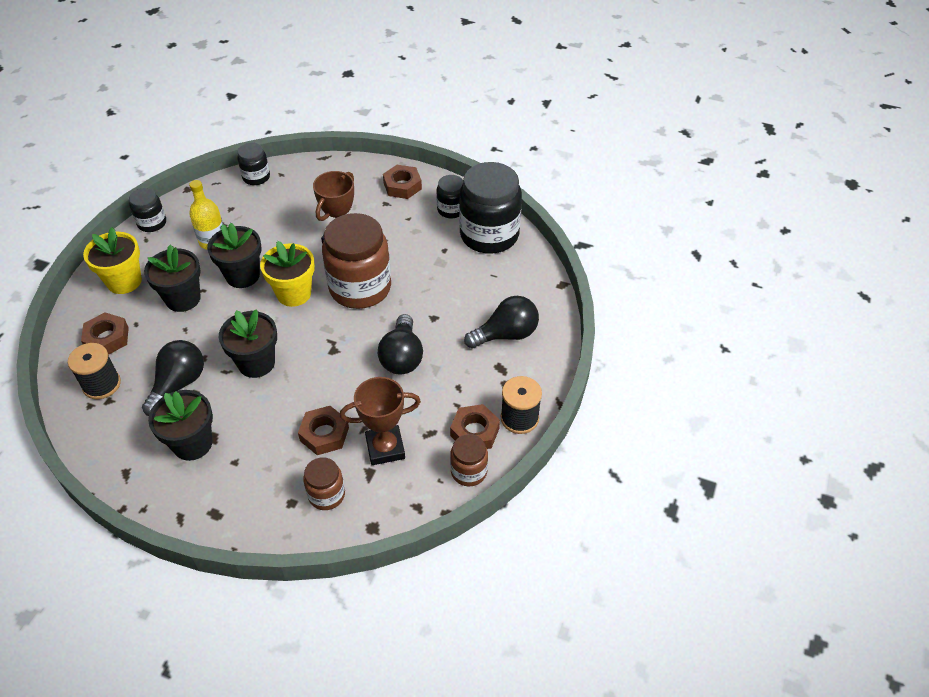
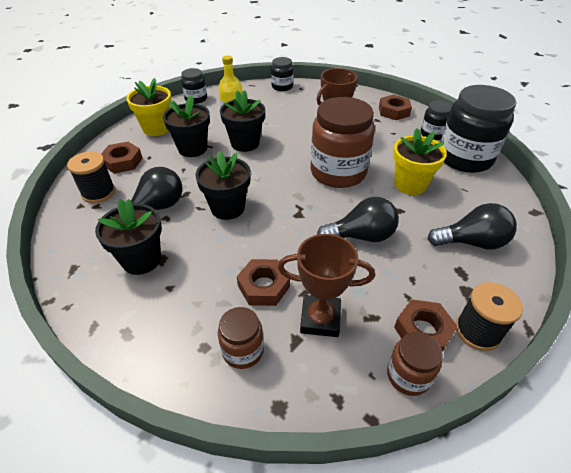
camera: 20 degrees right, 5 degrees down
yellow flower pot [260,241,315,307] -> yellow flower pot moved to [393,128,447,195]
black light bulb [378,314,423,375] -> black light bulb turned 120 degrees counterclockwise [317,197,399,242]

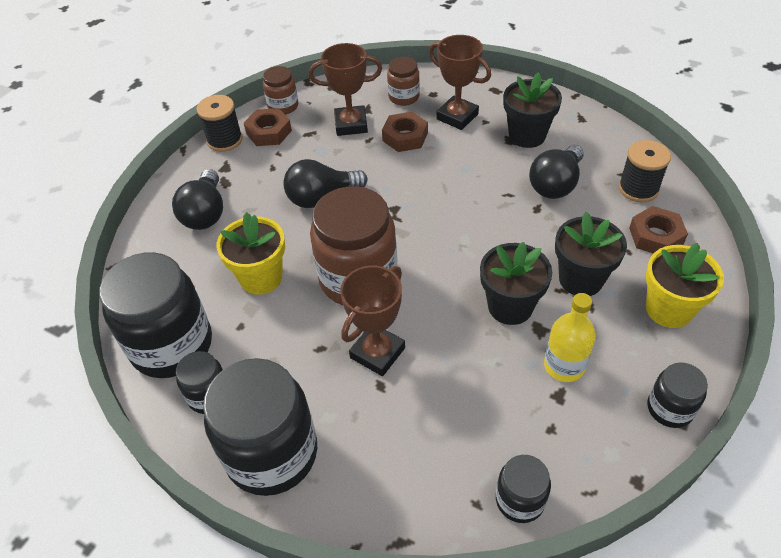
camera: 170 degrees right, 5 degrees up
black flower pot [195,151,251,220] -> none
brown nut [379,95,412,120] -> black jar [203,358,317,496]
black light bulb [428,203,517,250] -> black light bulb turned 75 degrees counterclockwise [172,169,223,230]
none -> brown trophy [429,35,491,130]

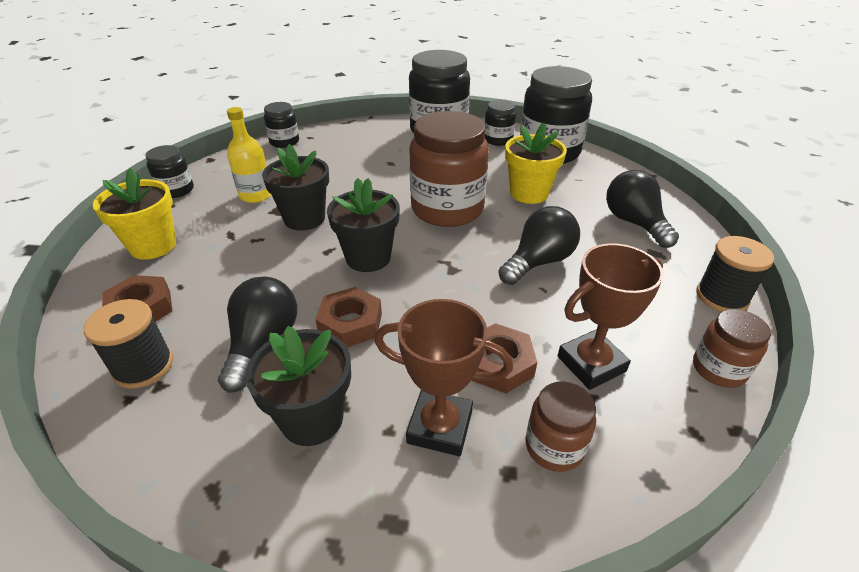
camera: 155 degrees right, 10 degrees down
brown nut [244,108,292,146] -> brown nut moved to [315,287,382,347]
brown trophy [340,266,405,376] -> none
black flower pot [555,212,627,296] -> black flower pot moved to [327,178,400,272]

